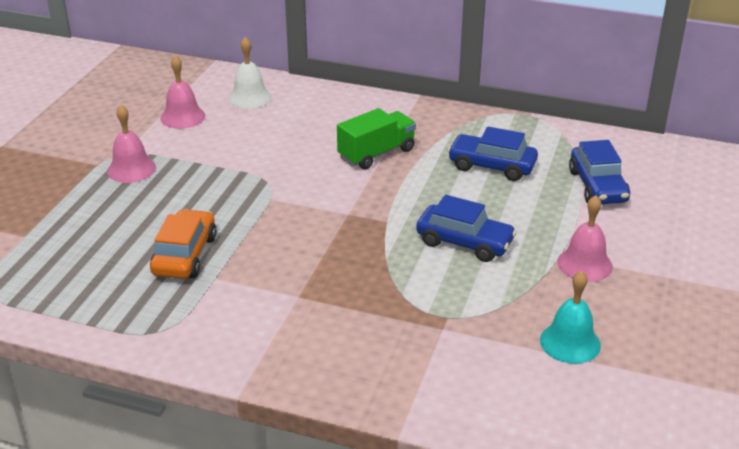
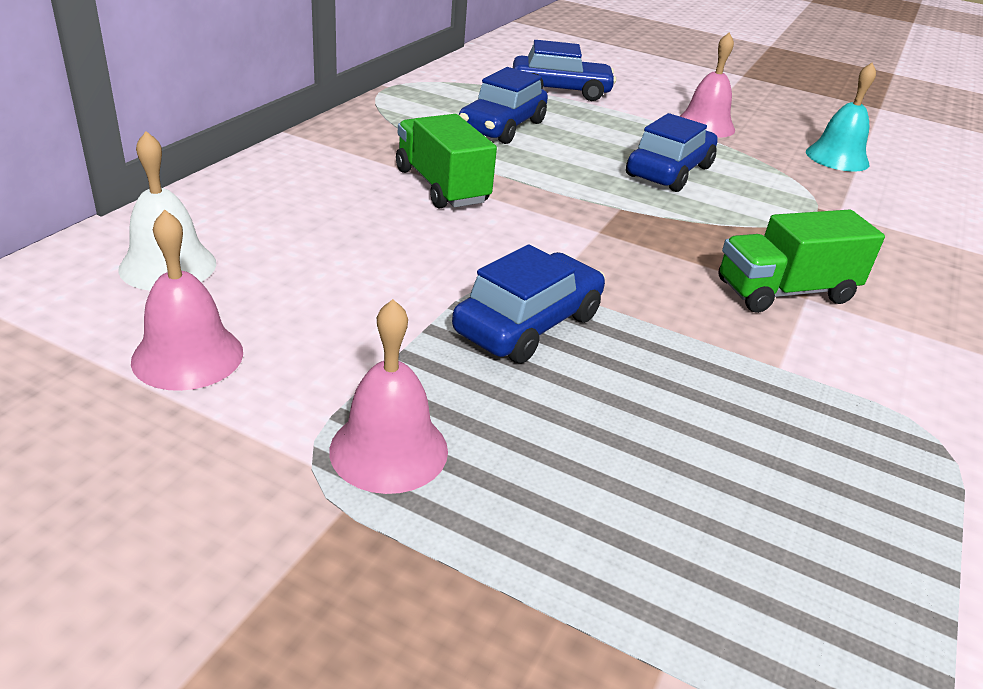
camera: 85 degrees left, 0 degrees up
orange car [150,209,217,279] -> none
none -> blue car [452,244,605,364]
none -> green truck [718,209,885,313]

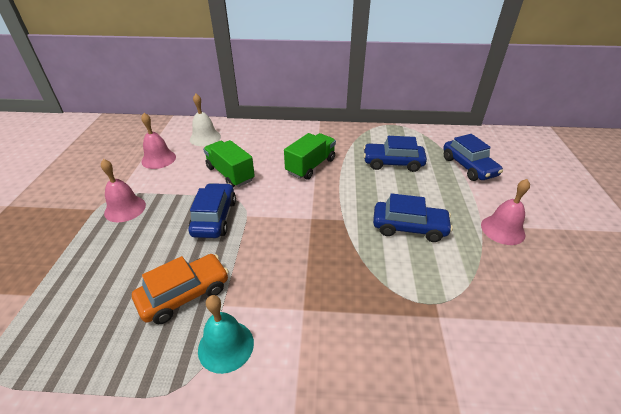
camera: 70 degrees right, 5 degrees up
blue car [452,244,605,364] -> blue car turned 105 degrees counterclockwise [188,183,236,238]
green truck [718,209,885,313] -> green truck moved to [203,140,255,188]
turquoise bell [806,63,876,172] -> turquoise bell moved to [198,295,254,374]
none -> orange car [132,254,229,324]

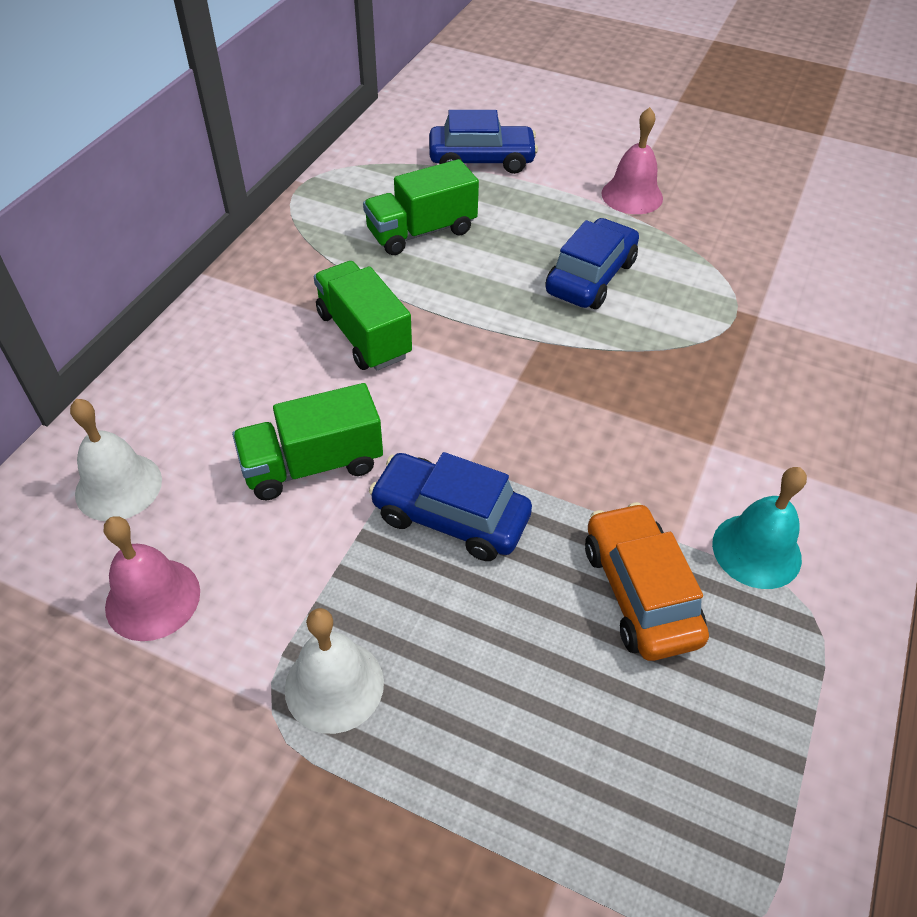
camera: 70 degrees left, 10 degrees up
pink bell [101,159,146,222] -> white bell [285,608,384,734]
blue car [363,136,427,172] -> green truck [363,159,479,255]

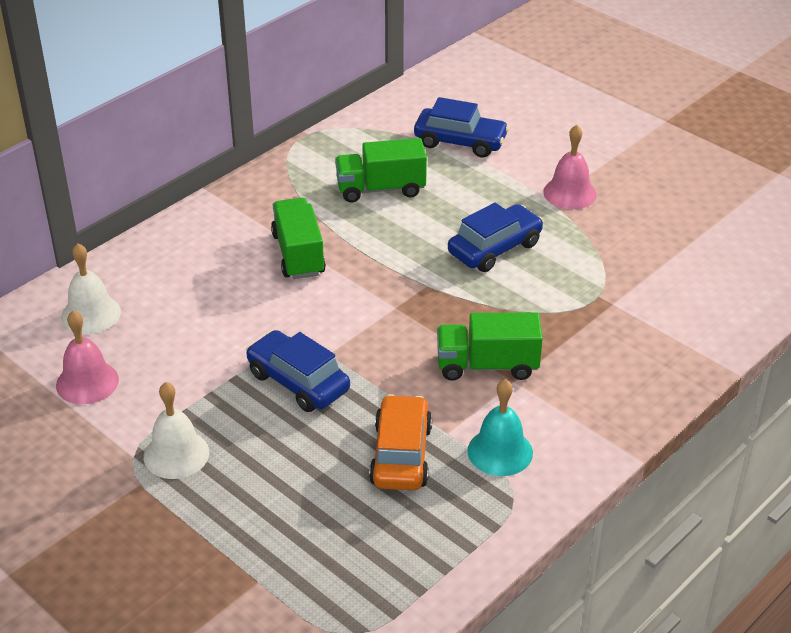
camera: 20 degrees right, 10 degrees down
green truck [232,383,383,500] -> green truck moved to [437,312,543,381]

